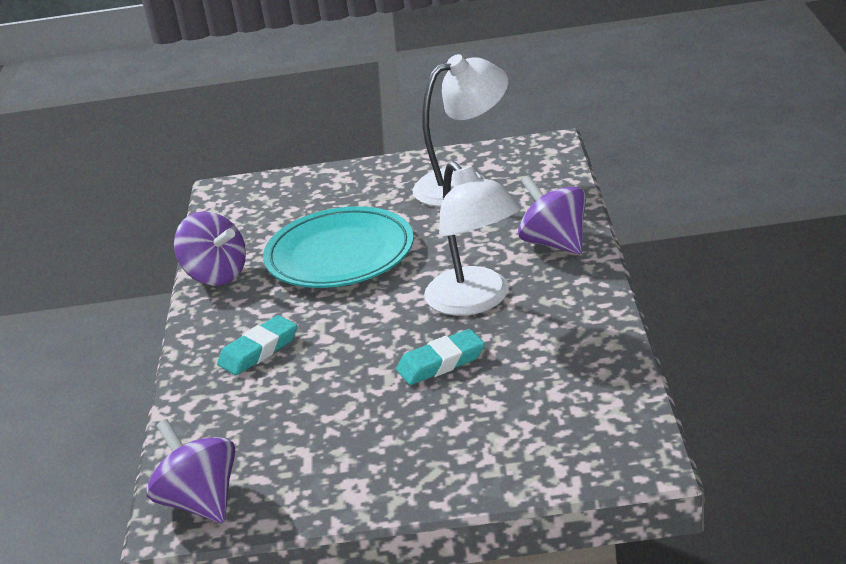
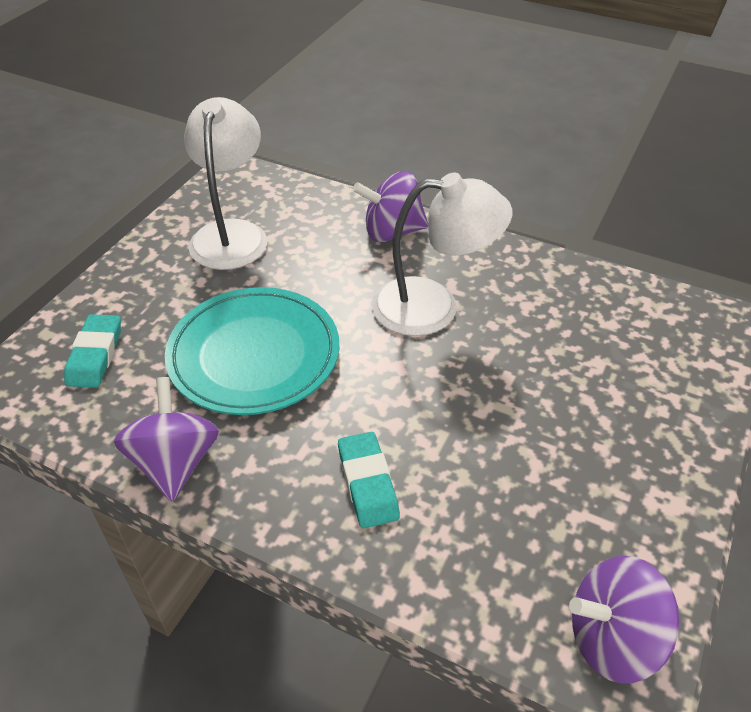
camera: 65 degrees left, 15 degrees up
purple spinning top [174,212,246,285] -> purple spinning top turned 75 degrees counterclockwise [114,377,219,502]
turquoise eraser [396,329,485,385] -> turquoise eraser moved to [64,314,121,388]

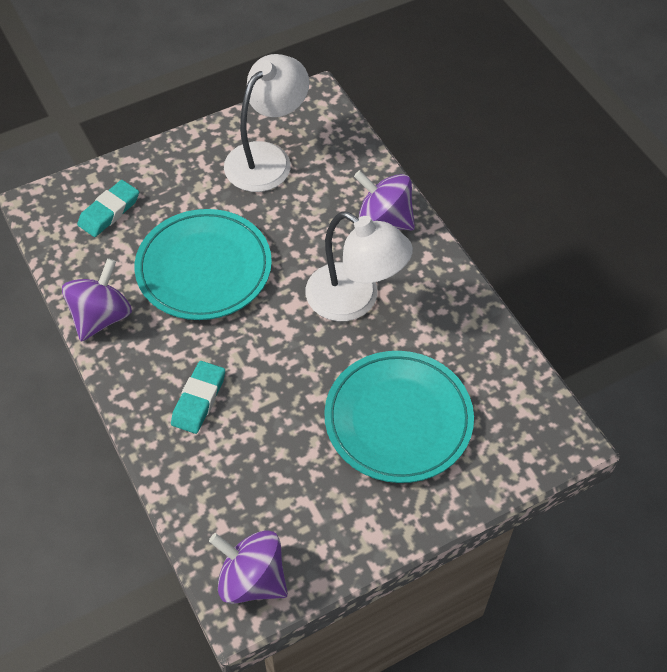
camera: 35 degrees right, 10 degrees up
none -> turquoise plate [324,351,474,483]

